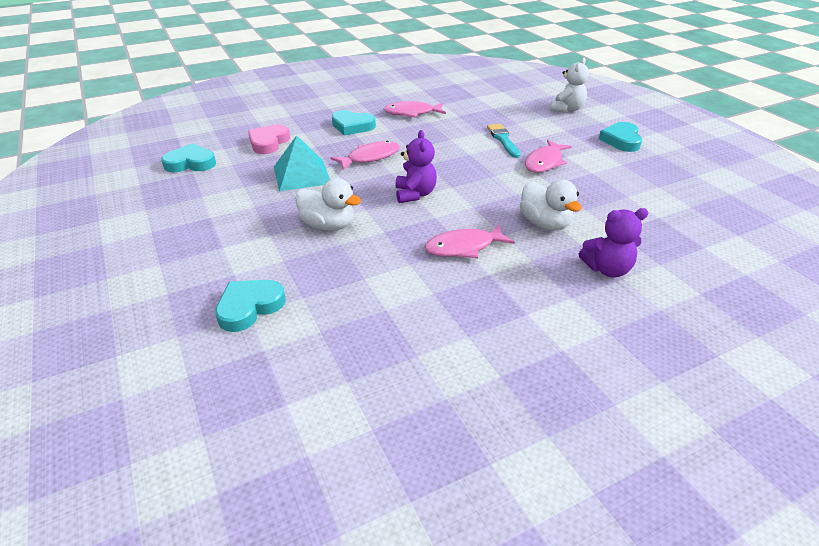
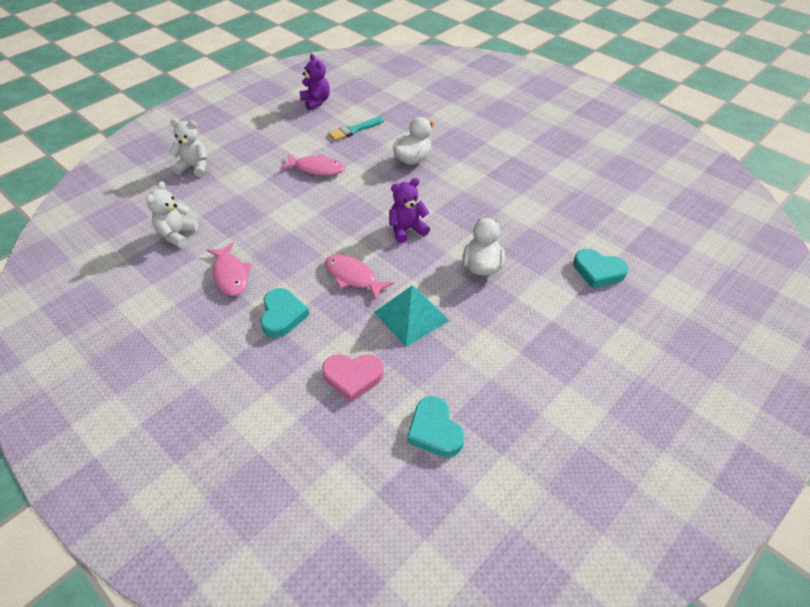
camera: 110 degrees left, 10 degrees up
pink fish [425,224,515,258] -> none
turquoise brush [487,124,521,158] -> turquoise brush moved to [329,117,384,141]
purple teddy bear [579,208,648,278] -> purple teddy bear moved to [300,54,330,110]
turquoise heart [599,122,642,152] -> none
none -> white teddy bear [146,181,198,248]

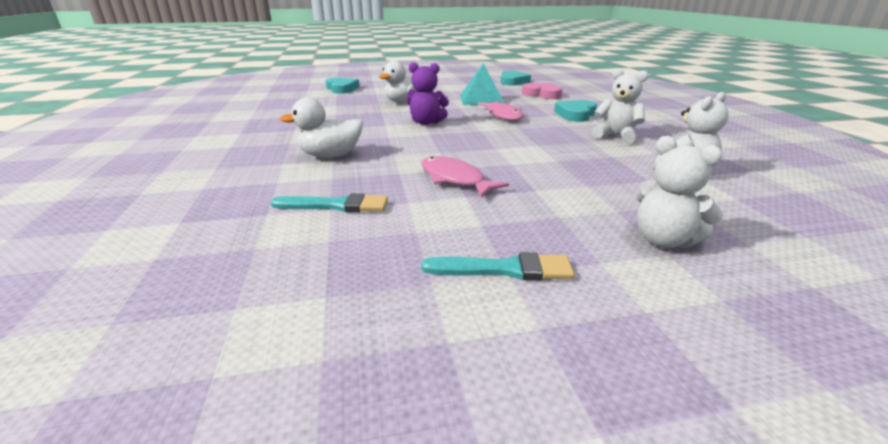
camera: 145 degrees left, 20 degrees down
pink fish [207,242,252,296] -> white teddy bear [592,68,648,144]
purple teddy bear [300,54,330,110] -> none
none -> turquoise brush [421,252,575,280]

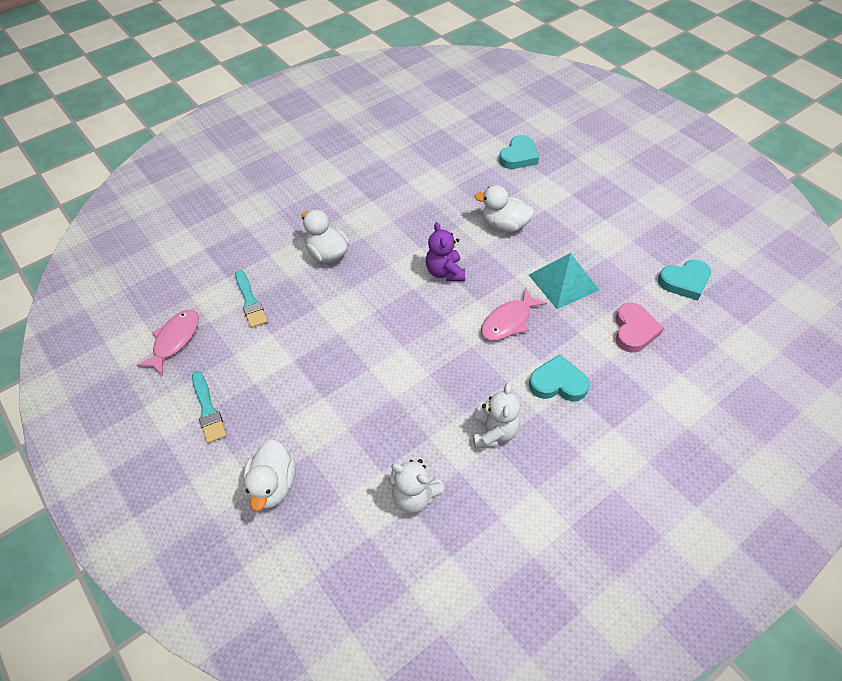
camera: 65 degrees right, 25 degrees up
pink fish [421,156,509,198] -> pink fish moved to [136,310,199,376]
white teddy bear [636,136,723,248] -> white duck [243,439,296,511]

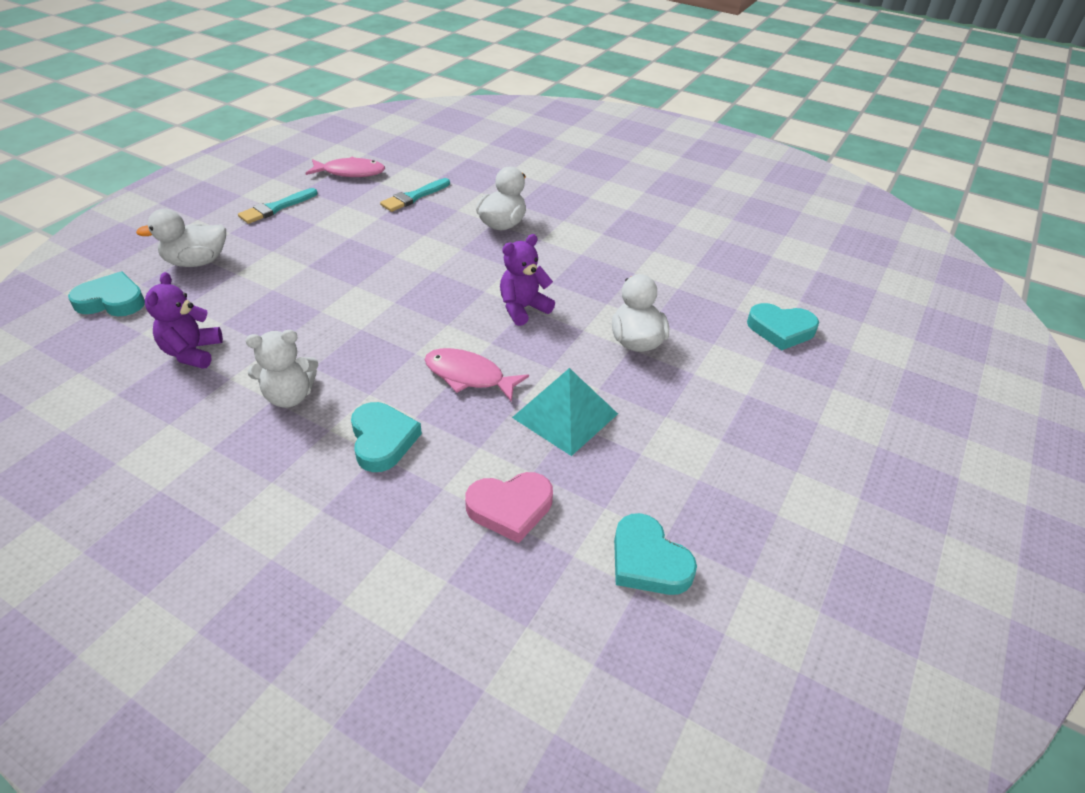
camera: 65 degrees right, 10 degrees down
white teddy bear [391,459,445,513] -> purple teddy bear [145,272,223,369]
none -> turquoise heart [68,272,145,316]

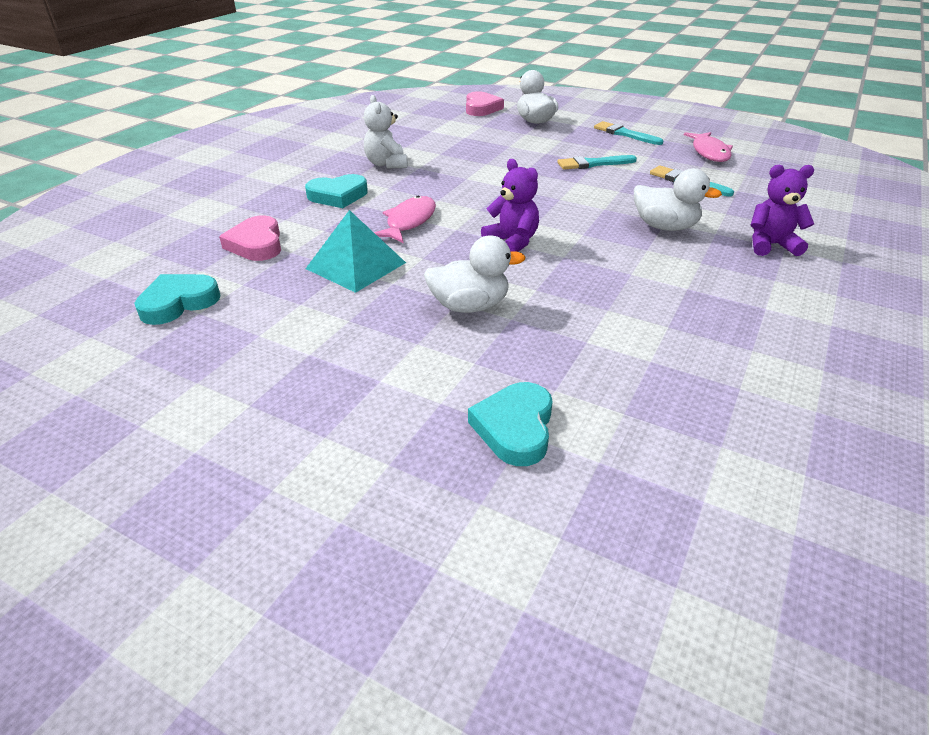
camera: 90 degrees right, 5 degrees down
turquoise heart [68,272,145,316] -> pink heart [466,91,504,116]
purple teddy bear [145,272,223,369] -> purple teddy bear moved to [751,165,814,256]
none -> turquoise brush [557,155,637,170]

